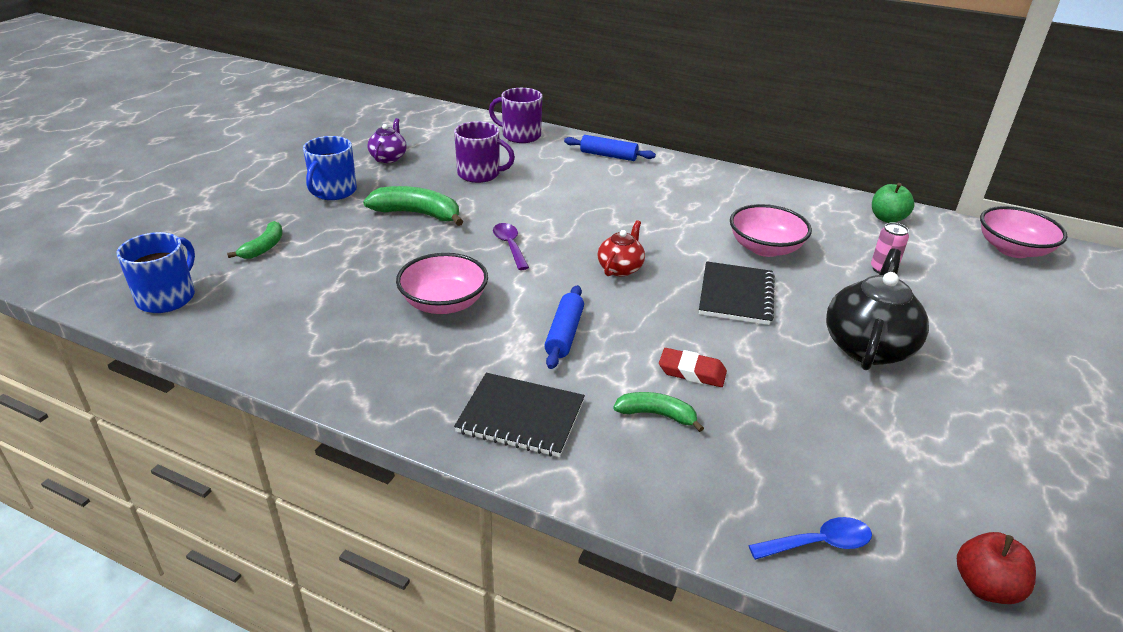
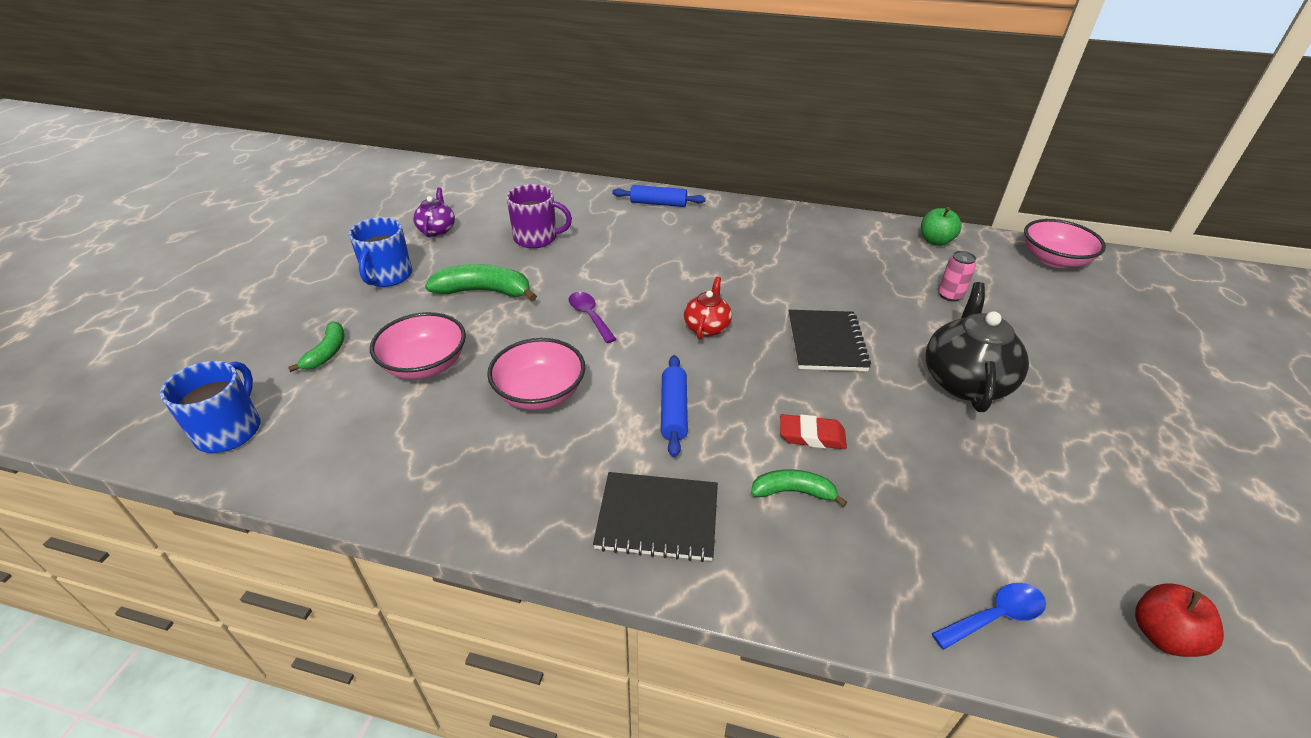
camera: 10 degrees left, 5 degrees up
purple mug [489,88,542,143] -> none
pink bowl [730,204,812,257] -> pink bowl moved to [370,312,466,379]

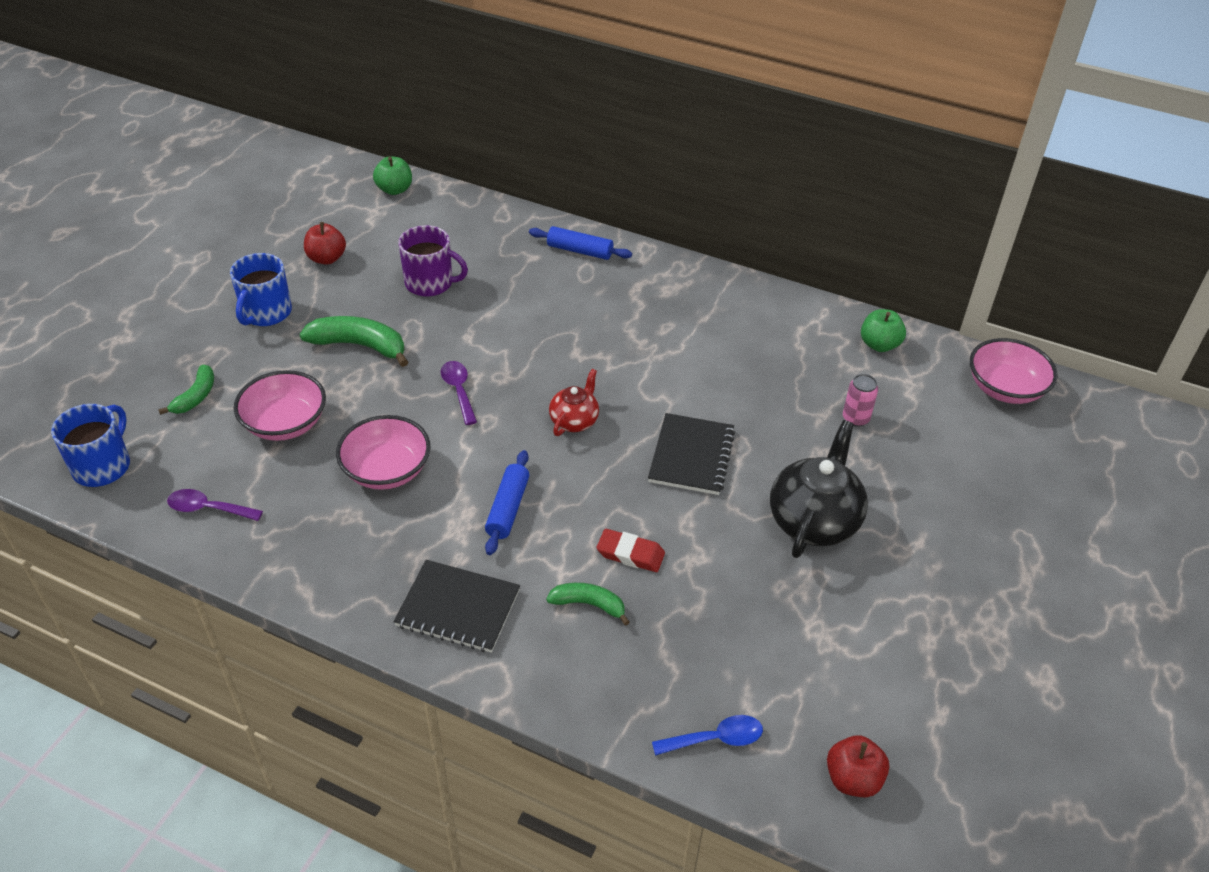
camera: 10 degrees right, 5 degrees up
purple teapot [413,188,455,237] -> red apple [304,222,346,265]
none -> purple spoon [167,489,263,521]
none -> green apple [373,157,412,195]

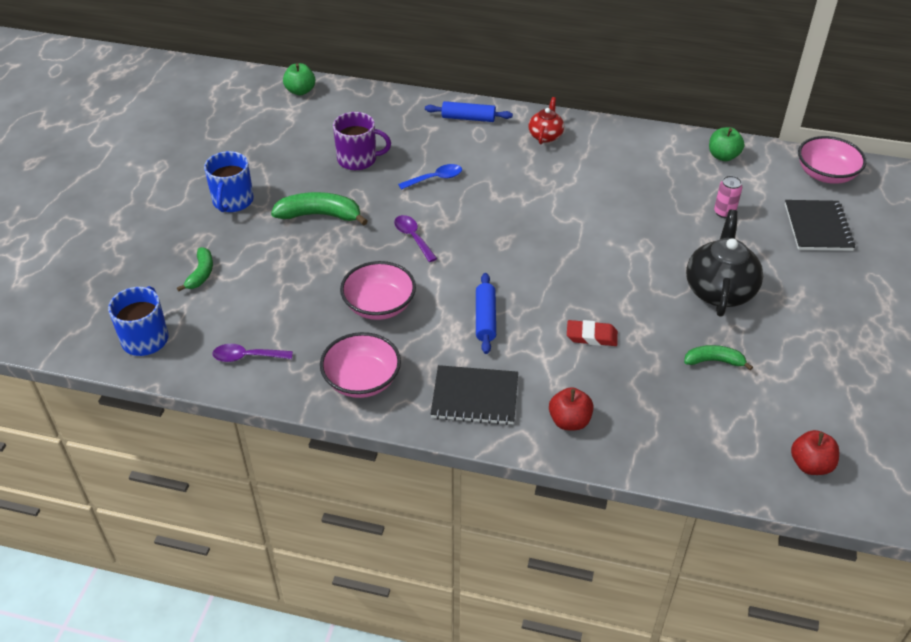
camera: 10 degrees left, 0 degrees up
pink bowl [234,370,326,441] -> pink bowl moved to [320,332,401,398]
red apple [304,222,346,265] -> red apple moved to [549,387,594,430]
green banana [546,583,630,626] -> green banana moved to [684,345,753,370]
red teapot [549,369,599,436] -> red teapot moved to [528,97,564,144]
black notebook [648,413,735,495] -> black notebook moved to [785,200,855,251]
blue spoon [652,715,763,756] -> blue spoon moved to [398,164,462,190]

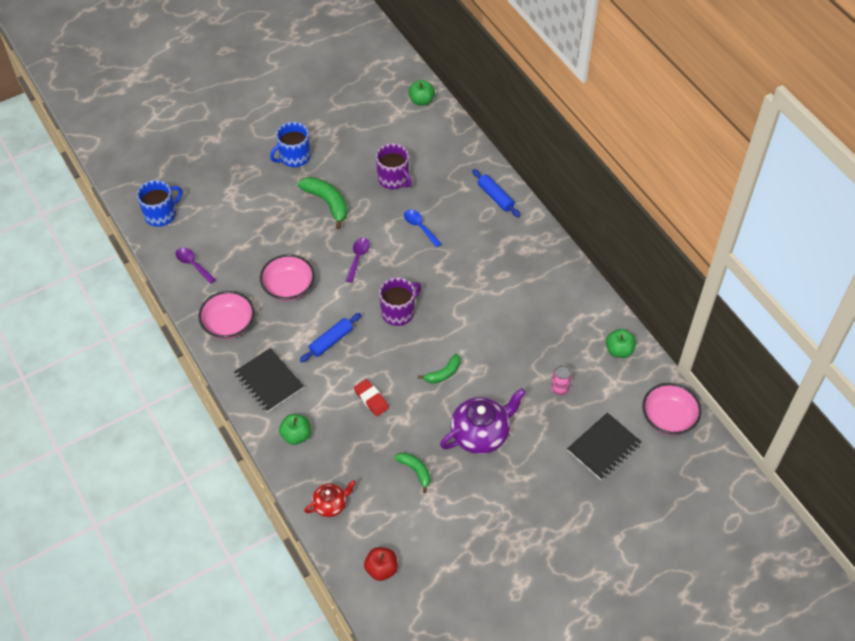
camera: 45 degrees right, 10 degrees up
green banana [177,247,213,291] -> green banana moved to [418,354,460,384]
blue spoon [398,164,462,190] -> blue spoon turned 150 degrees counterclockwise [404,209,442,247]
red teapot [528,97,564,144] -> red teapot moved to [304,480,356,517]
red apple [549,387,594,430] -> green apple [279,414,311,445]
black teapot [686,210,763,317] -> purple teapot [440,388,526,454]
none -> purple mug [379,278,421,326]

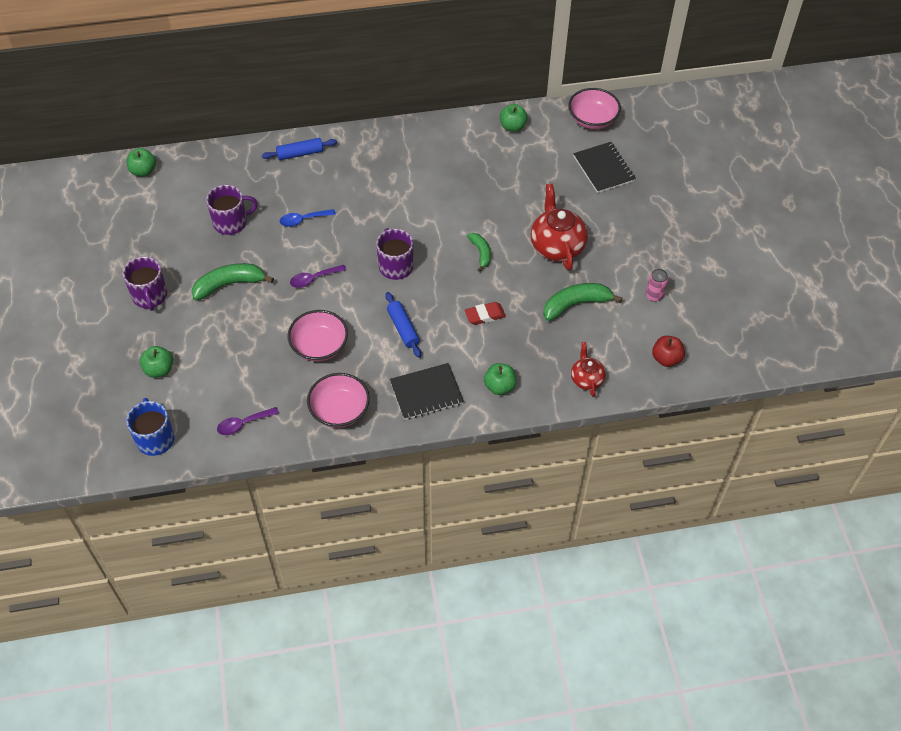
camera: 70 degrees left, 0 degrees up
blue mug [270,122,311,167] -> purple mug [123,257,167,311]
purple spoon [346,238,370,283] -> purple spoon turned 60 degrees counterclockwise [290,265,346,288]
green banana [395,452,430,493] -> green banana [543,283,623,321], size x1.65
purple teapot [440,388,526,454] -> red teapot [531,184,588,271]
pink can [551,365,572,395] -> pink can moved to [646,269,668,302]
none -> green apple [140,346,173,378]

